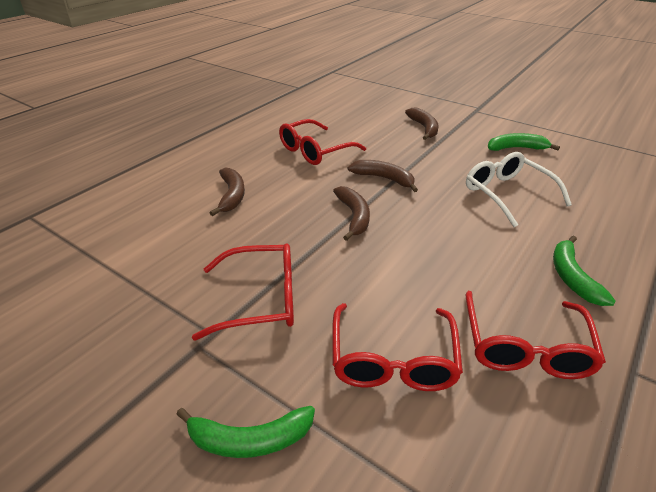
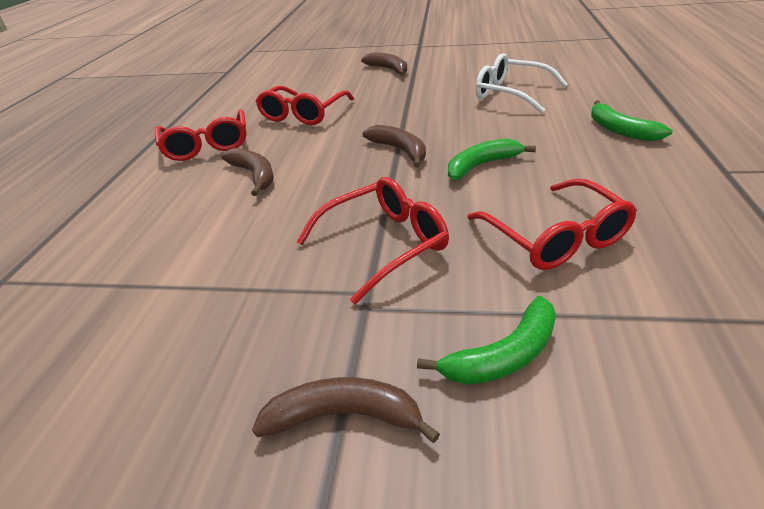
camera: 25 degrees left, 0 degrees up
brown banana [347,160,418,192] -> brown banana moved to [252,377,440,443]
red glasses [466,291,606,379] -> red glasses moved to [155,109,246,161]
green banana [488,133,560,151] -> green banana moved to [448,138,536,180]

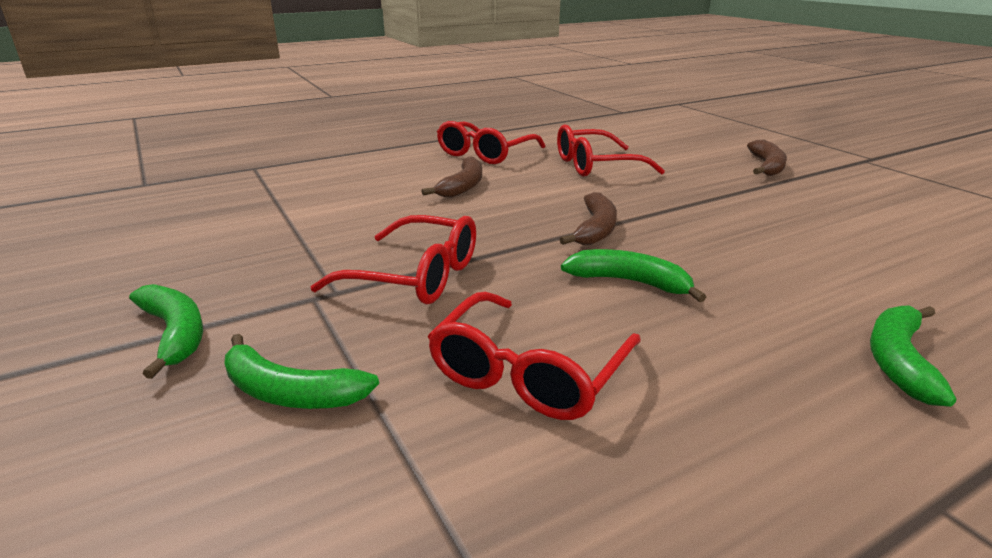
camera: 50 degrees right, 10 degrees down
brown banana [252,377,440,443] -> green banana [129,284,203,379]
white glasses [475,53,568,113] -> none

